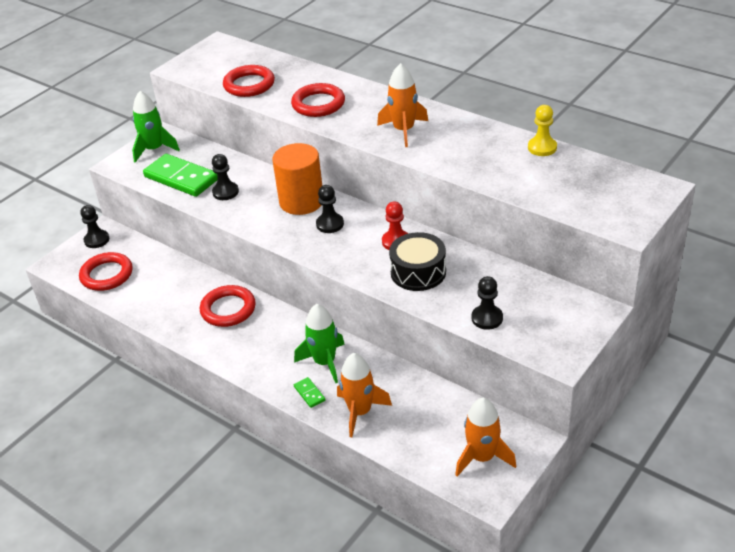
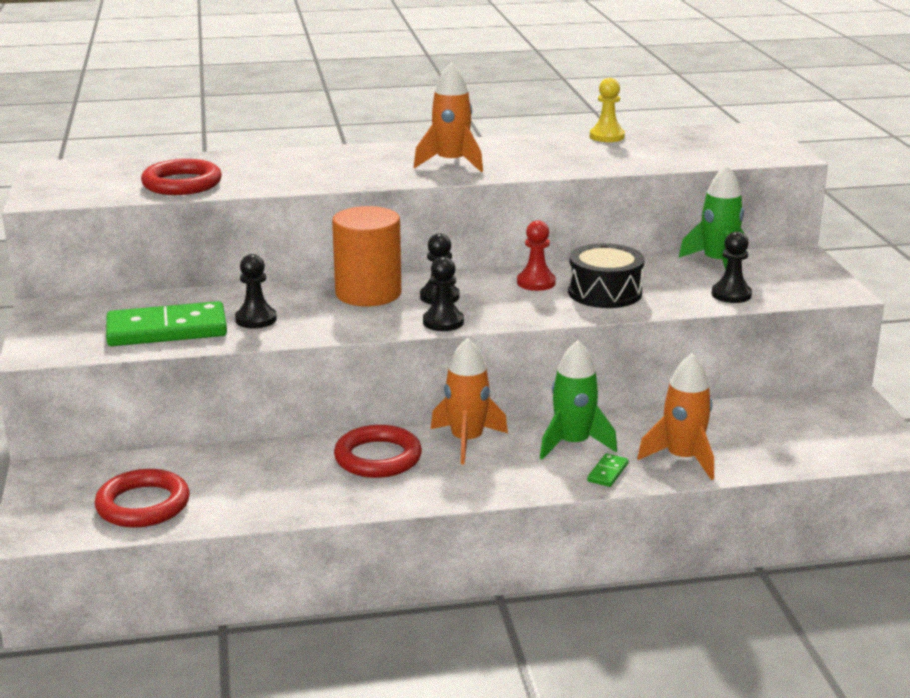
camera: 50 degrees left, 15 degrees down
black pawn [80,205,109,248] -> black pawn moved to [423,256,464,331]
green rocket [132,91,180,163] -> green rocket moved to [679,165,744,270]
red ring [291,83,345,117] -> none
green domino [294,377,326,408] -> green domino turned 75 degrees counterclockwise [587,453,629,487]
orange rocket [455,398,516,477] -> orange rocket moved to [431,338,508,464]

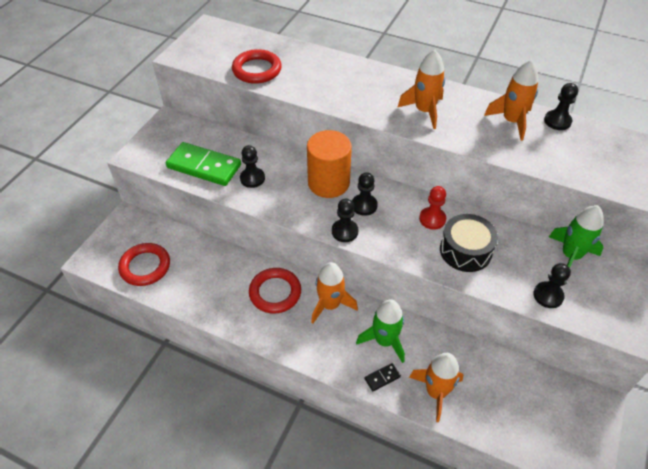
camera: 35 degrees right, 25 degrees up
green domino [587,453,629,487] -> black domino [364,363,401,392]
yellow pawn [590,78,625,142] -> black pawn [544,83,578,130]
none -> orange rocket [484,60,538,141]

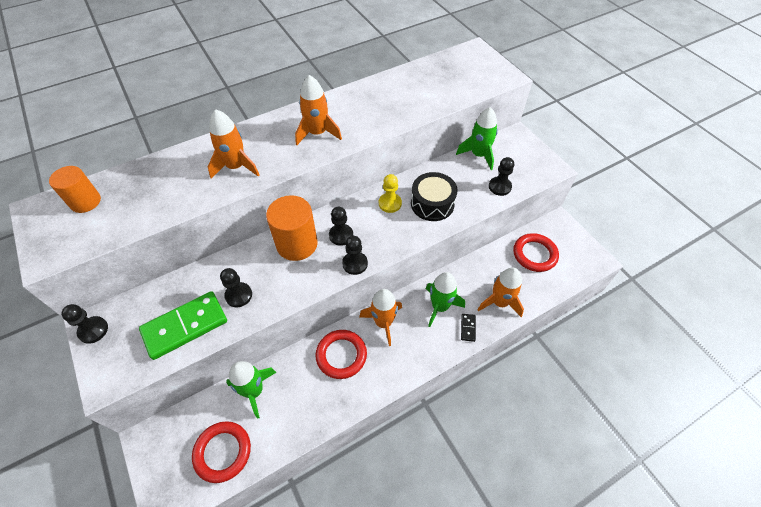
camera: 55 degrees left, 5 degrees up
red ring [232,49,282,84] -> red ring moved to [513,233,559,272]
red pawn [419,186,446,230] -> yellow pawn [379,174,402,213]
orange rocket [484,60,538,141] -> orange rocket moved to [208,109,260,179]
black pawn [544,83,578,130] -> black pawn moved to [61,304,108,344]
none -> orange cylinder [49,166,101,213]
none -> green rocket [226,361,277,419]

